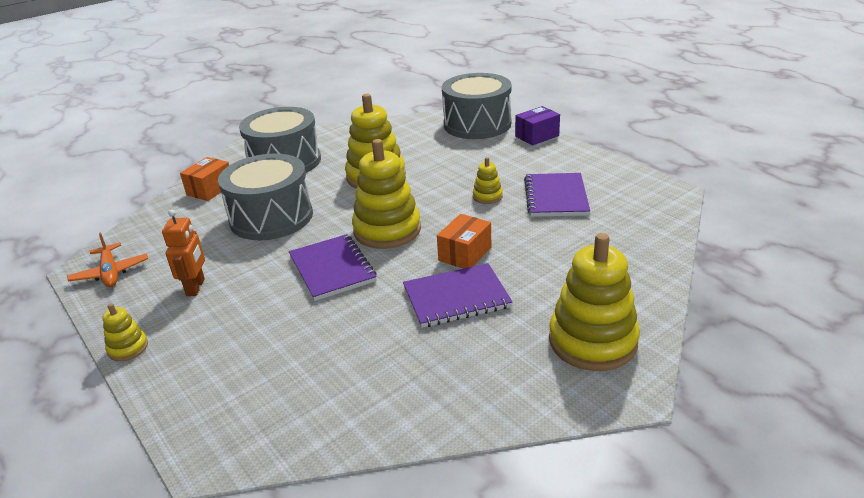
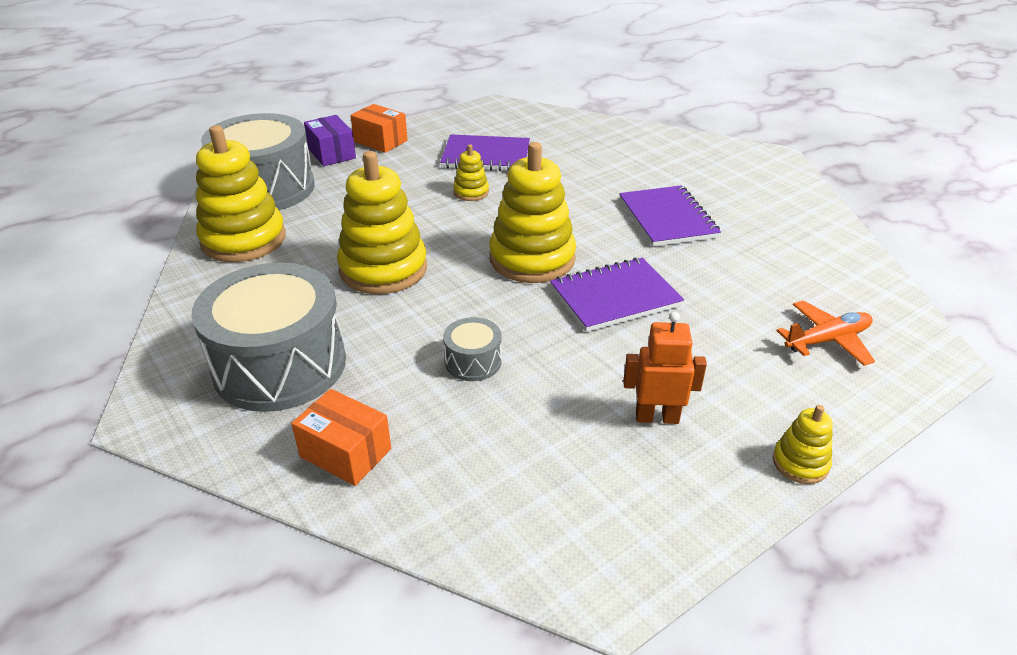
camera: 90 degrees left, 5 degrees up
orange plane [68,232,148,287] -> orange plane moved to [776,300,875,366]
grey drum [218,154,313,240] -> grey drum [443,317,502,381], size x0.44
orange box [437,214,491,268] -> orange box moved to [350,104,408,153]
yellow stacking toy [549,233,640,371] -> yellow stacking toy moved to [196,125,286,262]

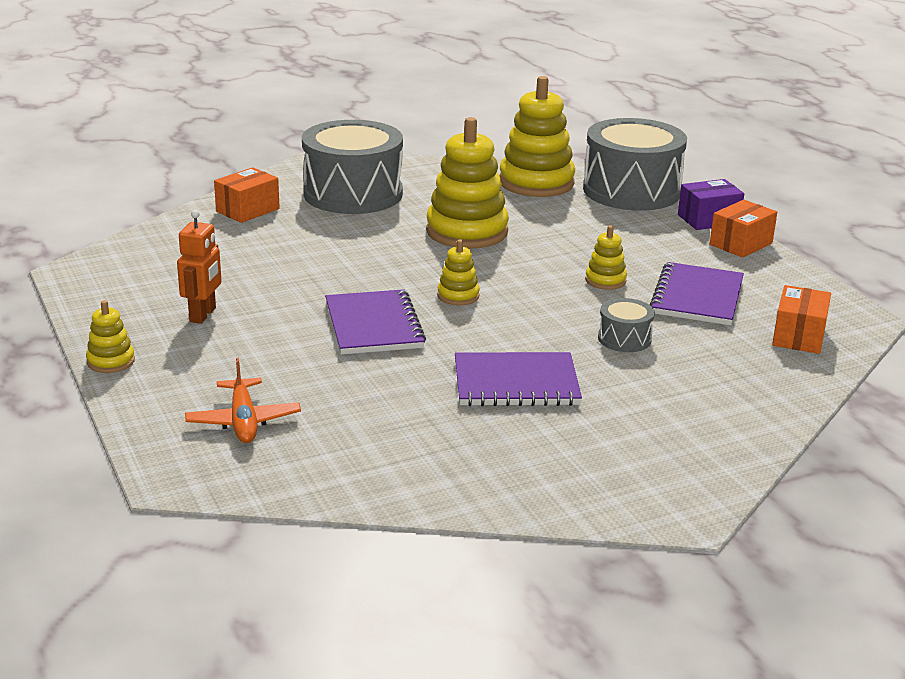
camera: 100 degrees right, 10 degrees down
grey drum [443,317,502,381] -> grey drum moved to [598,298,655,352]
yellow stacking toy [489,142,576,283] -> yellow stacking toy [437,239,480,305], size x0.47
none -> orange box [772,285,831,354]

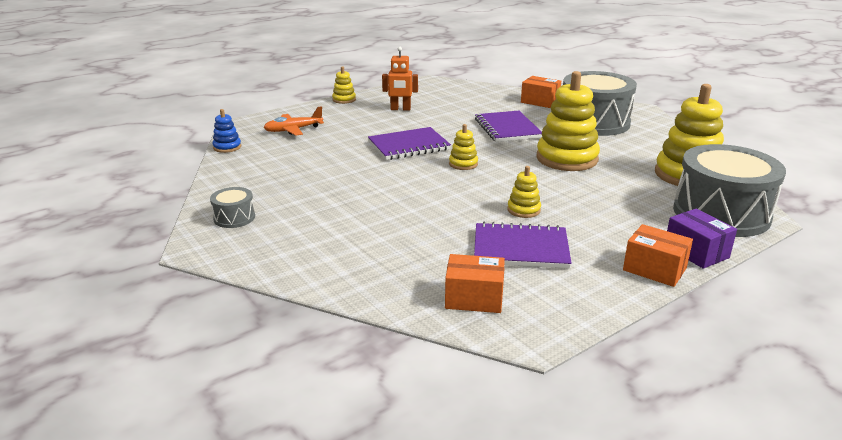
camera: 80 degrees right, 0 degrees up
purple notebook [455,352,582,406] -> purple notebook moved to [475,111,542,142]
grey drum [598,298,655,352] -> grey drum moved to [210,187,255,228]
none -> blue stacking toy [212,109,241,153]

